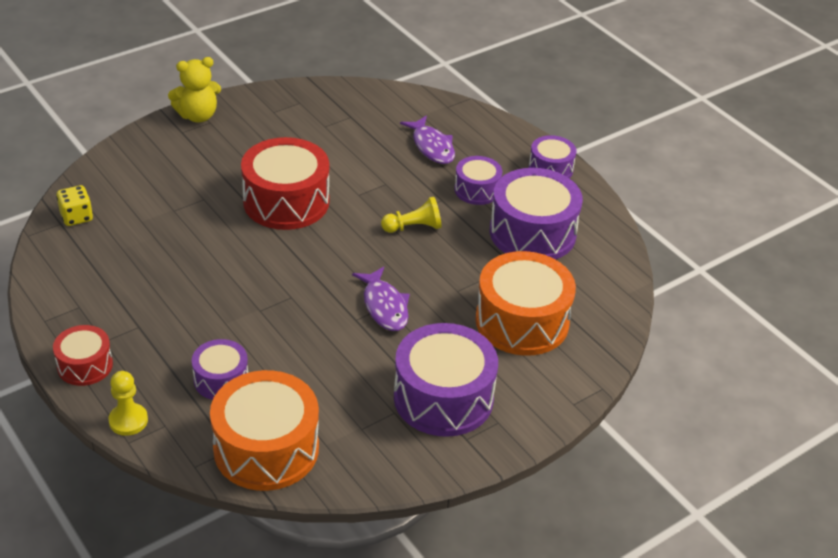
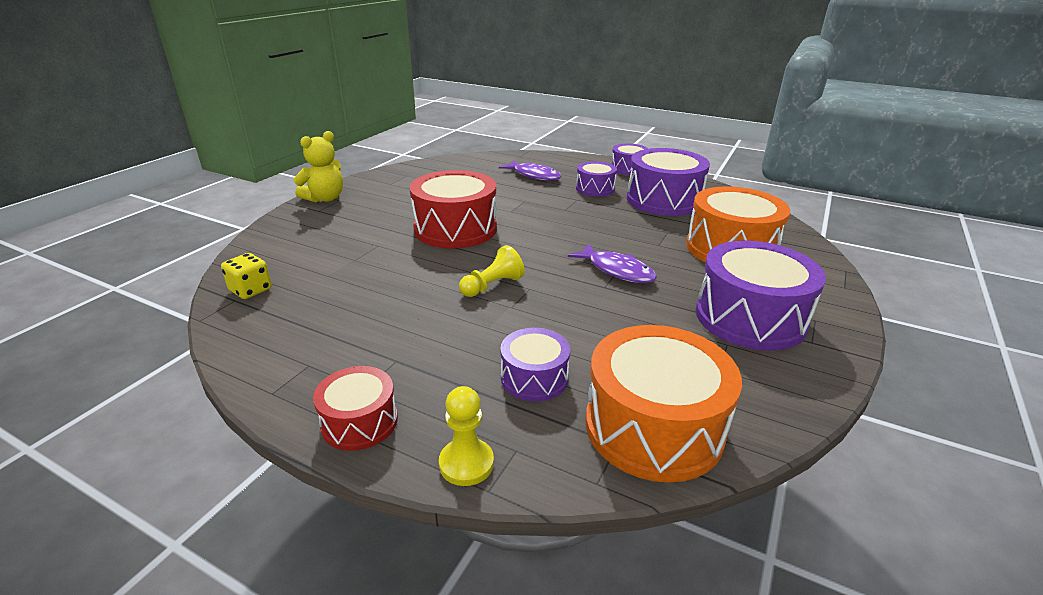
camera: 25 degrees left, 10 degrees down
yellow pawn [381,197,441,233] -> yellow pawn moved to [459,245,525,297]

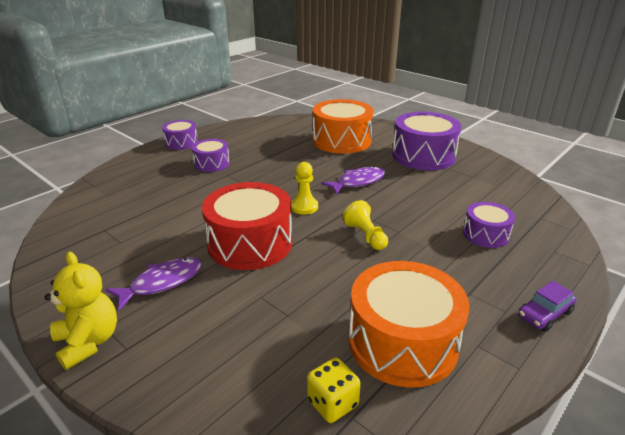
camera: 75 degrees left, 0 degrees up
red drum [313,366,398,451] -> purple car [518,281,576,332]
yellow pawn [439,386,494,486] -> yellow pawn moved to [291,162,318,215]
purple fish [499,160,562,181] -> purple fish moved to [106,257,202,311]
orange drum [586,325,742,483] -> orange drum moved to [349,261,470,388]
purple drum [627,148,710,216] -> none

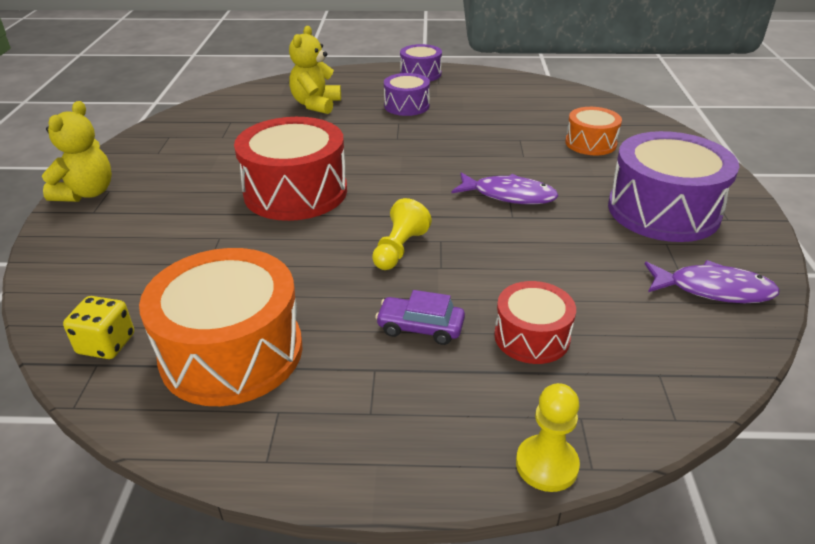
camera: 50 degrees right, 5 degrees up
purple fish [106,257,202,311] -> purple fish moved to [645,260,780,303]
yellow pawn [291,162,318,215] -> yellow pawn moved to [516,383,580,492]
orange drum [313,99,373,154] -> orange drum [565,107,622,155], size x0.55
purple drum [463,202,515,248] -> red drum [494,281,576,364]
purple car [518,281,576,332] -> purple car moved to [375,290,465,345]
none -> yellow teddy bear [289,26,341,114]

